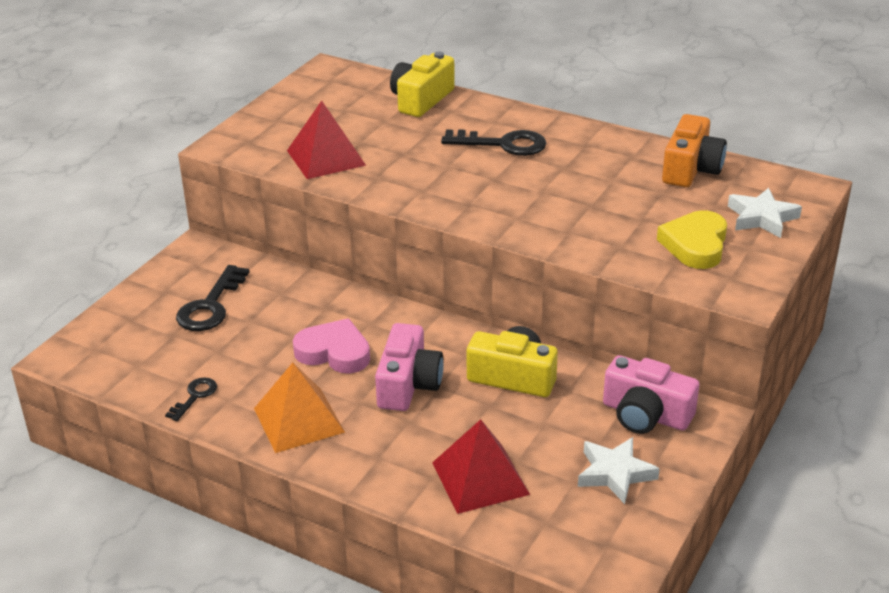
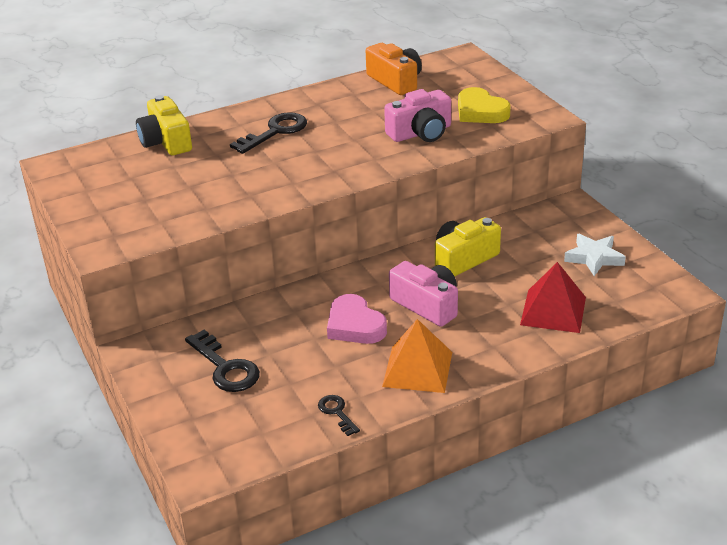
camera: 55 degrees left, 0 degrees up
red pyramid [287,101,366,179] -> none
pink heart [293,318,370,374] -> pink heart turned 90 degrees counterclockwise [327,294,387,344]
pink camera [603,355,699,434] -> pink camera moved to [384,89,451,142]
white star [728,188,802,238] -> none

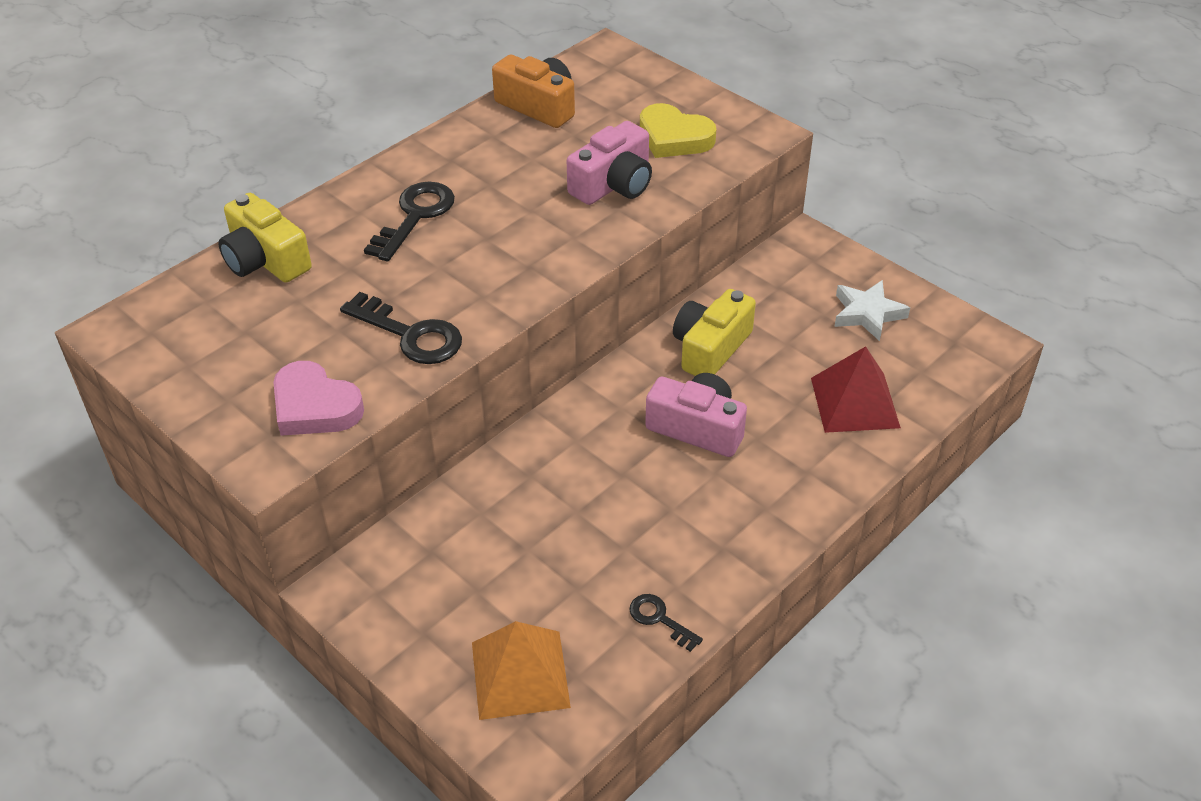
camera: 20 degrees left, 10 degrees up
black key [185,330,260,392] -> black key moved to [340,292,462,364]
pink heart [327,294,387,344] -> pink heart moved to [273,361,364,436]
orange pyramid [382,319,452,393] -> orange pyramid moved to [472,621,571,720]

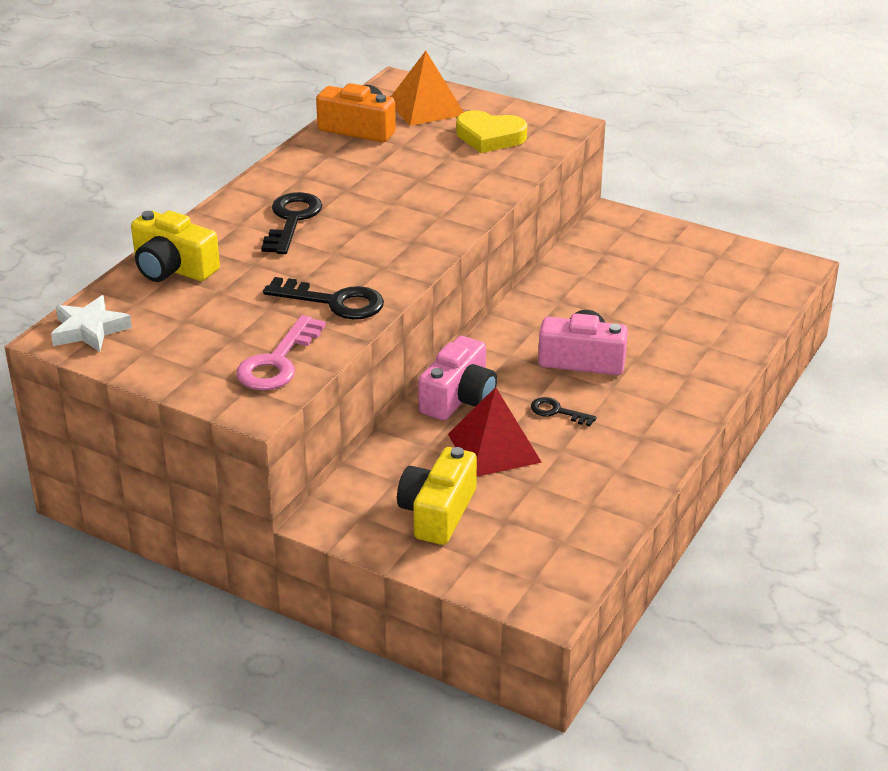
camera: 15 degrees left, 10 degrees down
pink heart [273,361,364,436] -> pink key [236,315,326,391]
orange pyramid [472,621,571,720] -> orange pyramid moved to [391,51,464,126]
pink camera [567,121,652,205] -> pink camera moved to [418,336,497,420]
black key [630,594,703,652] -> black key moved to [531,397,597,426]
yellow camera [673,289,756,376] -> yellow camera moved to [397,447,477,545]
red pyramid [811,346,901,433] -> red pyramid moved to [448,387,542,477]
white star [834,280,910,341] -> white star moved to [51,295,132,352]

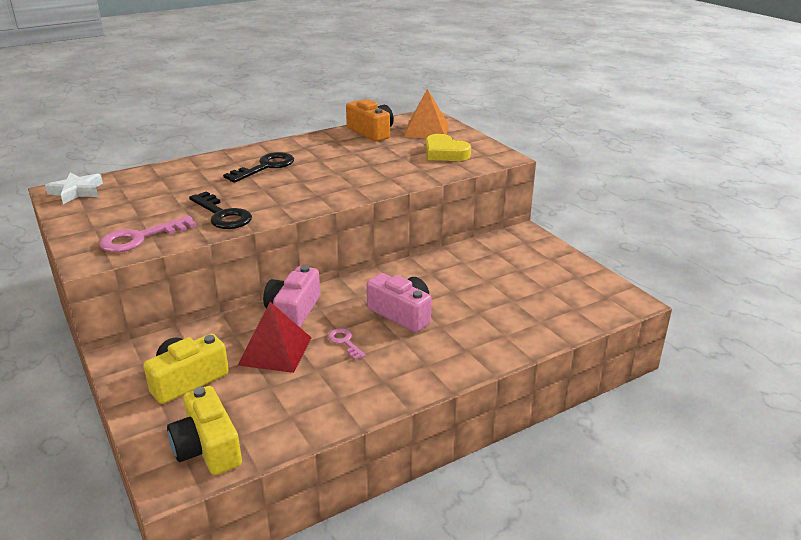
camera: 30 degrees right, 5 degrees down
yellow camera [131,211,220,282] -> yellow camera moved to [167,386,242,475]
pink camera [418,336,497,420] -> pink camera turned 135 degrees clockwise [263,265,320,327]
black key [531,397,597,426] -> pink key [328,328,366,360]

